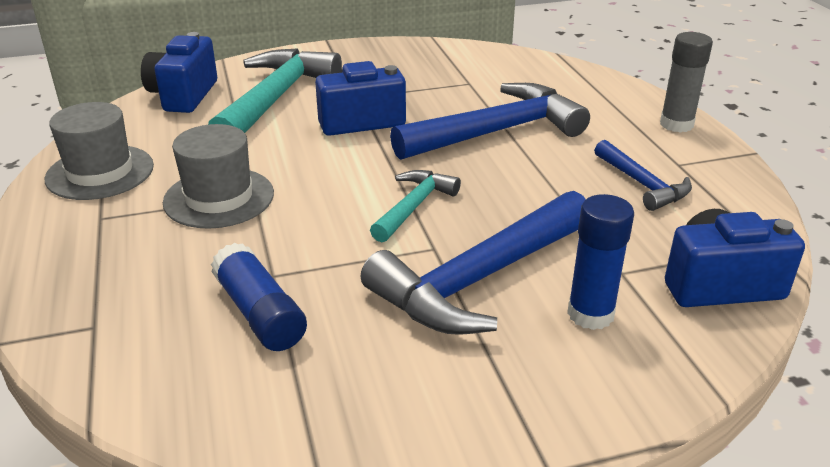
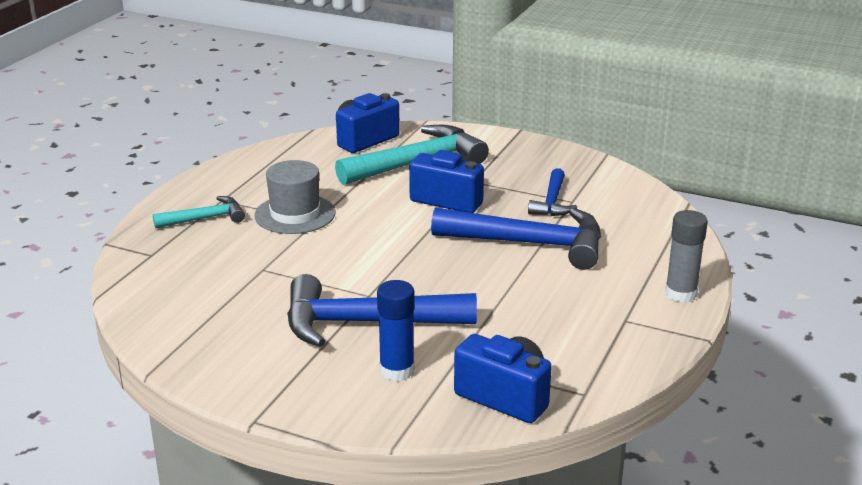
camera: 40 degrees right, 5 degrees down
grey hat [45,102,154,200] -> none
blue glue stick [211,243,307,351] -> none
turquoise hammer [370,170,461,242] -> turquoise hammer moved to [153,196,245,229]
blue hammer [594,140,692,211] -> blue hammer moved to [528,168,577,216]

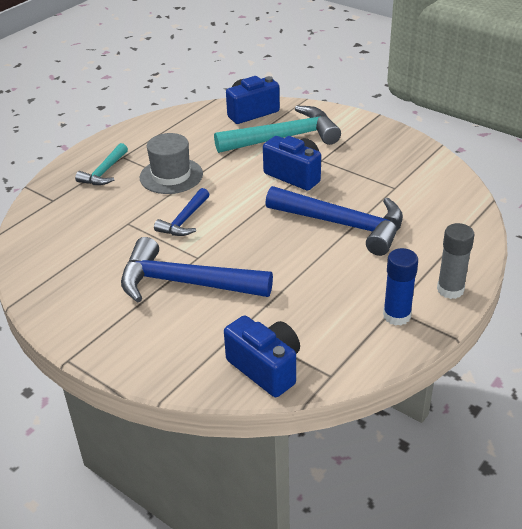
camera: 15 degrees right, 10 degrees up
turquoise hammer [153,196,245,229] -> turquoise hammer turned 120 degrees clockwise [75,143,128,185]
blue glue stick [377,280,415,381] -> blue glue stick moved to [383,248,418,326]
blue hammer [528,168,577,216] -> blue hammer moved to [154,188,210,236]

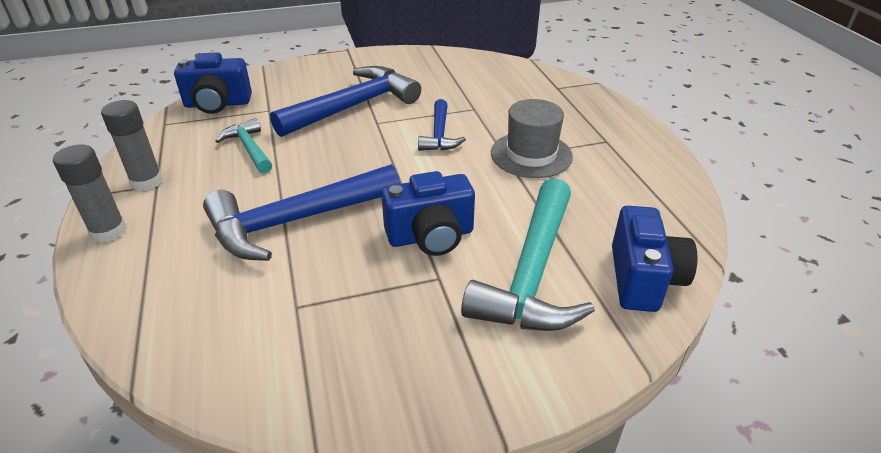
camera: 125 degrees right, 0 degrees up
turquoise hammer [75,143,128,185] -> turquoise hammer moved to [215,118,272,174]
blue hammer [154,188,210,236] -> blue hammer turned 150 degrees counterclockwise [418,99,466,151]
blue glue stick [383,248,418,326] -> grey glue stick [101,100,163,191]

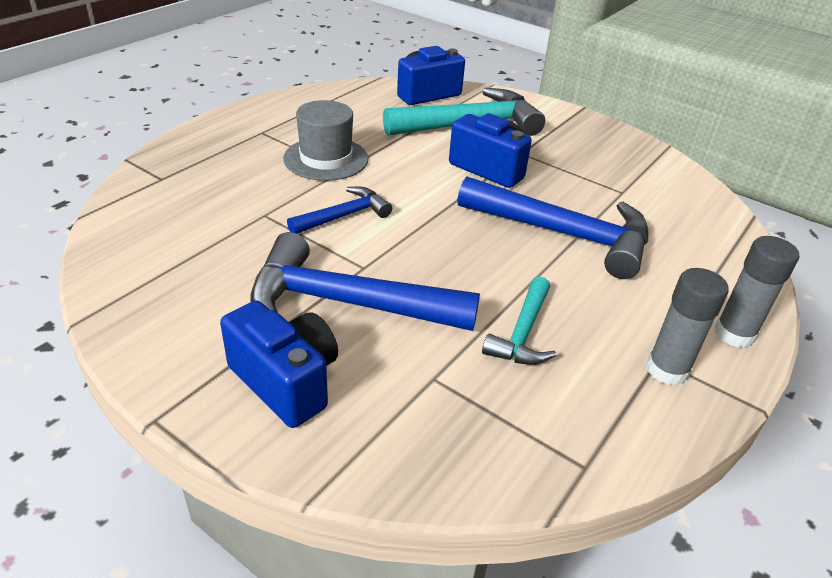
camera: 130 degrees left, 0 degrees up
blue camera [174,52,252,114] -> blue camera moved to [220,300,338,428]

